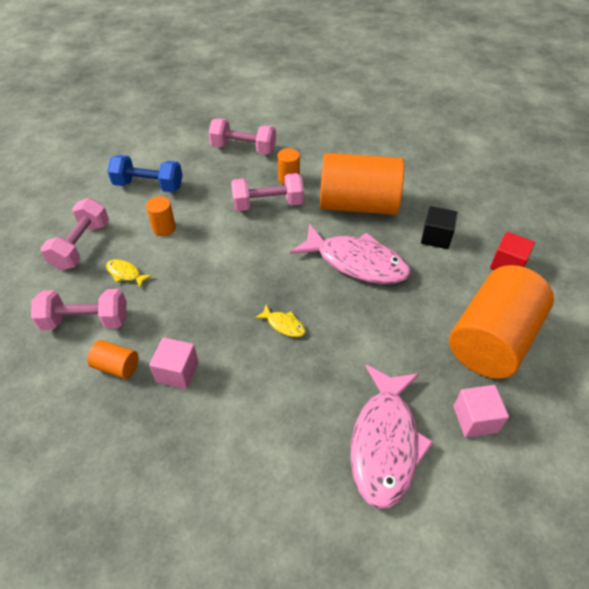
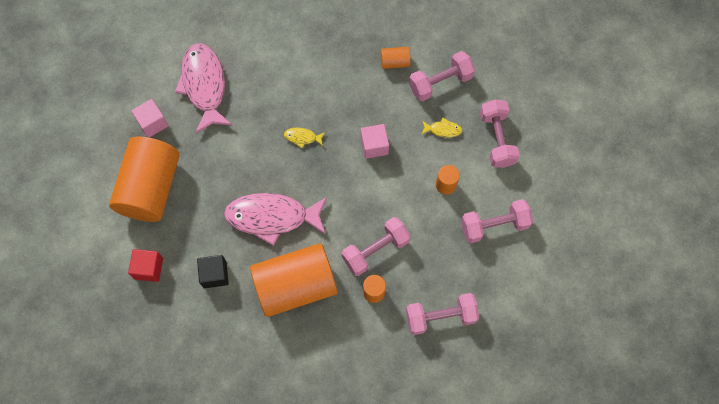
camera: 155 degrees right, 20 degrees up
blue dumbbell [107,155,183,192] -> pink dumbbell [461,199,533,243]
pink cube [149,337,198,389] -> pink cube moved to [361,124,389,159]

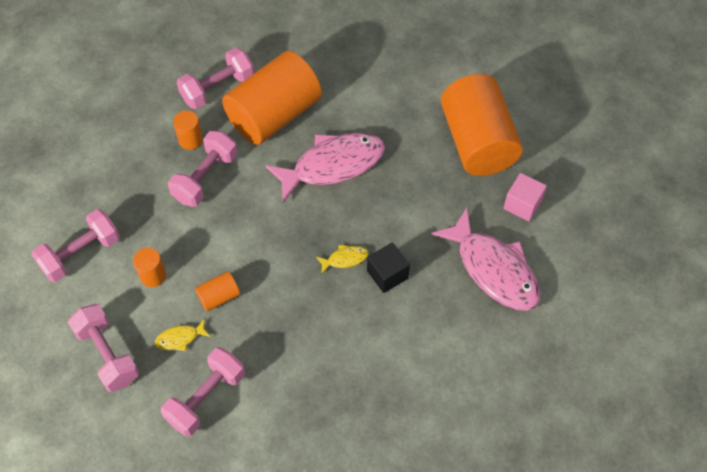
camera: 155 degrees right, 10 degrees down
red cube [128,249,163,282] -> none
black cube [197,255,229,288] -> black cube moved to [367,243,410,293]
pink cube [361,124,389,159] -> none
orange cylinder [381,47,410,69] -> orange cylinder moved to [195,271,240,311]
pink dumbbell [406,293,479,335] -> pink dumbbell moved to [177,47,254,109]

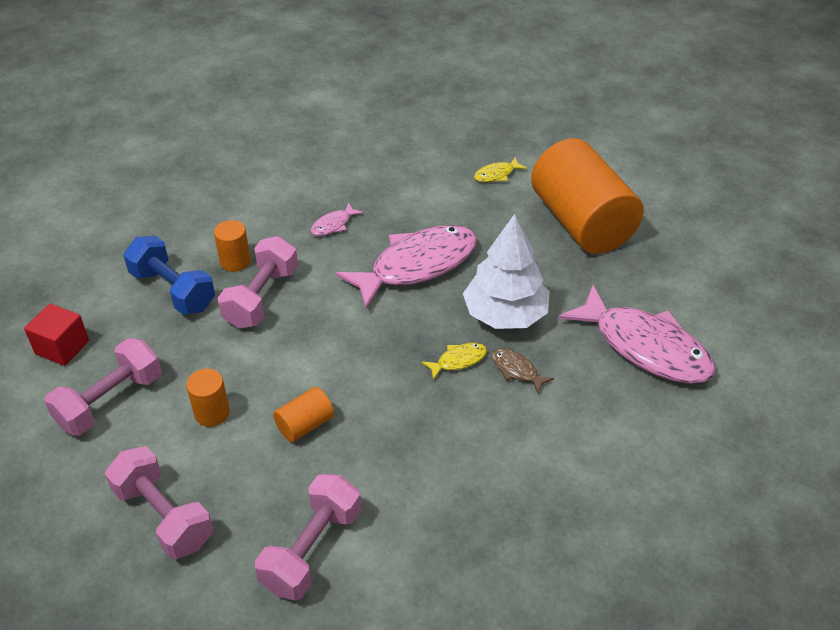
camera: 10 degrees left, 15 degrees down
yellow fish [155,319,210,351] -> yellow fish moved to [474,157,527,182]
pink dumbbell [177,47,254,109] -> none
orange cylinder [222,51,322,145] -> pink fish [311,202,363,236]
black cube [367,243,410,293] -> brown fish [492,348,554,393]
pink cube [504,173,547,221] -> none
none -> red cube [24,303,89,366]
none -> blue dumbbell [123,236,215,315]
none -> white tree [463,214,550,329]

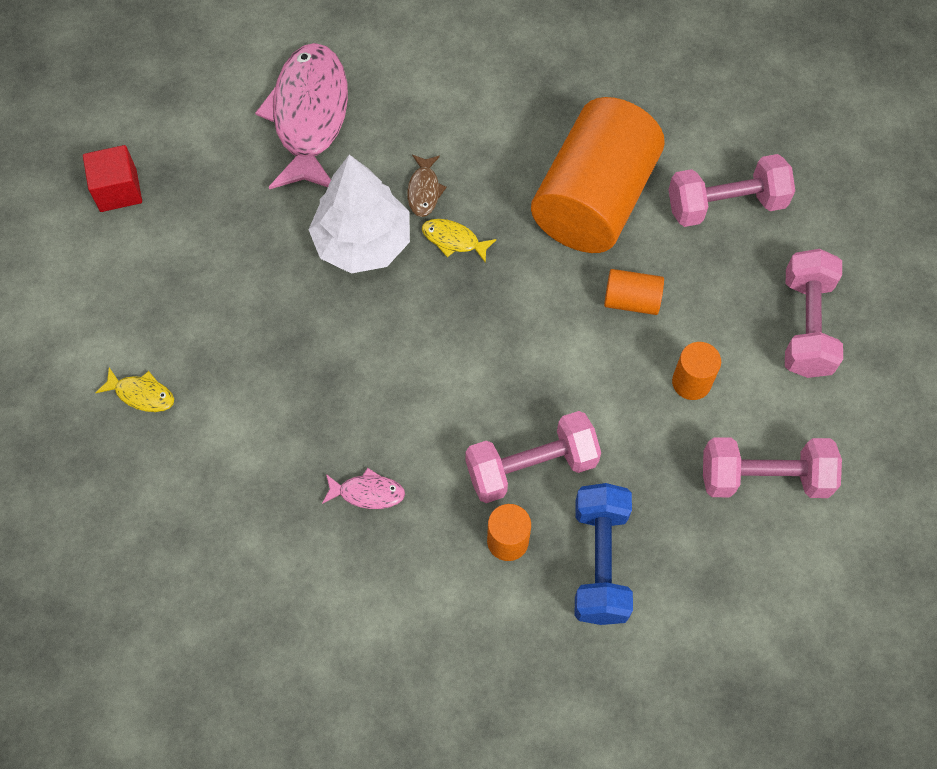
camera: 130 degrees left, 20 degrees up
red cube [24,303,89,366] -> red cube moved to [83,145,142,212]
pink fish [335,225,477,309] -> none
orange cylinder [531,138,644,254] -> orange cylinder moved to [531,97,665,253]

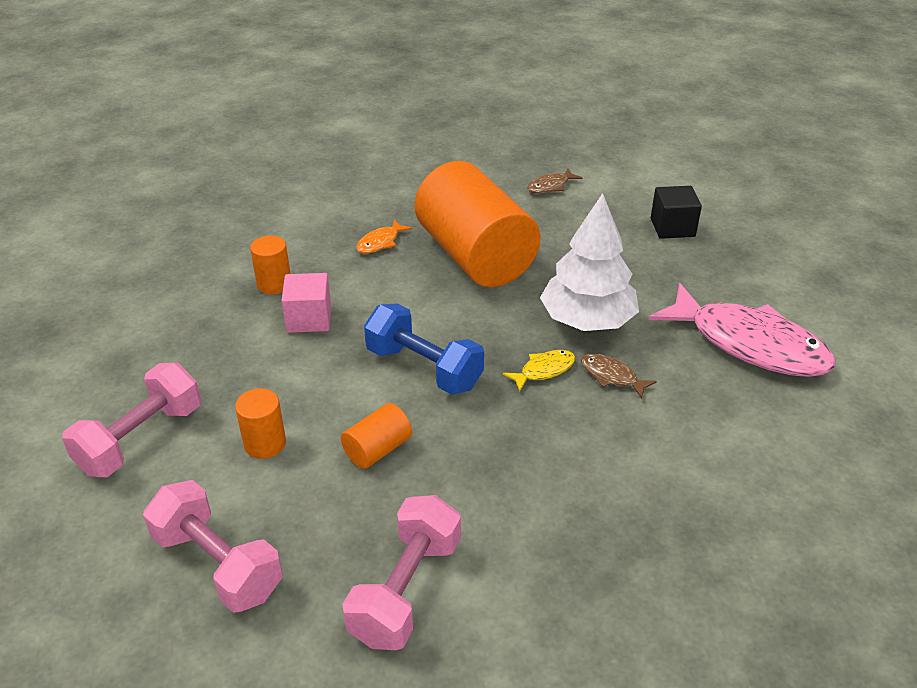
camera: 125 degrees right, 25 degrees down
red cube [83,145,142,212] -> none
yellow fish [95,367,174,412] -> brown fish [527,169,582,193]
pink fish [322,468,405,509] -> orange fish [356,219,412,254]
pink dumbbell [466,411,601,503] -> pink cube [281,273,331,333]
orange cylinder [531,97,665,253] -> orange cylinder moved to [415,161,541,287]
blue dumbbell [575,483,633,625] -> blue dumbbell moved to [364,303,484,395]
none -> black cube [651,186,702,239]

